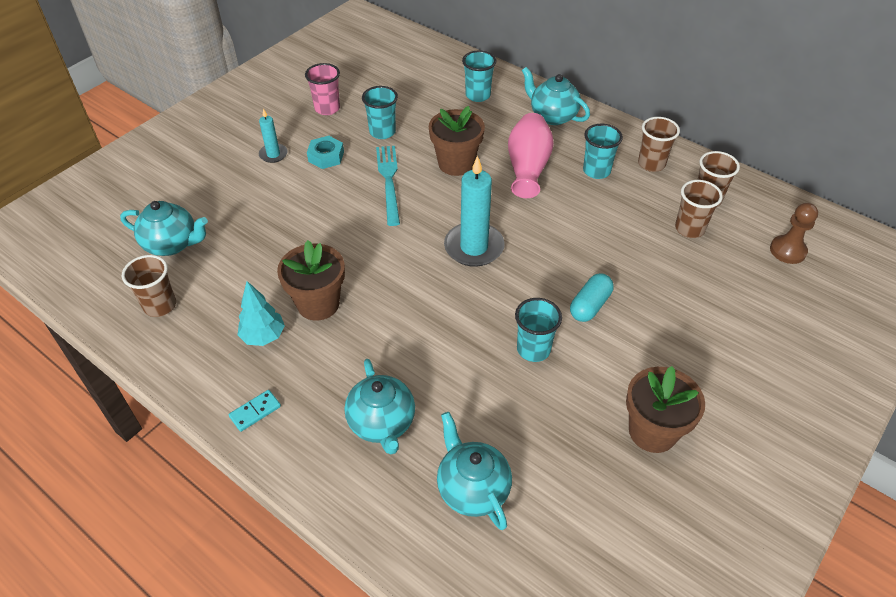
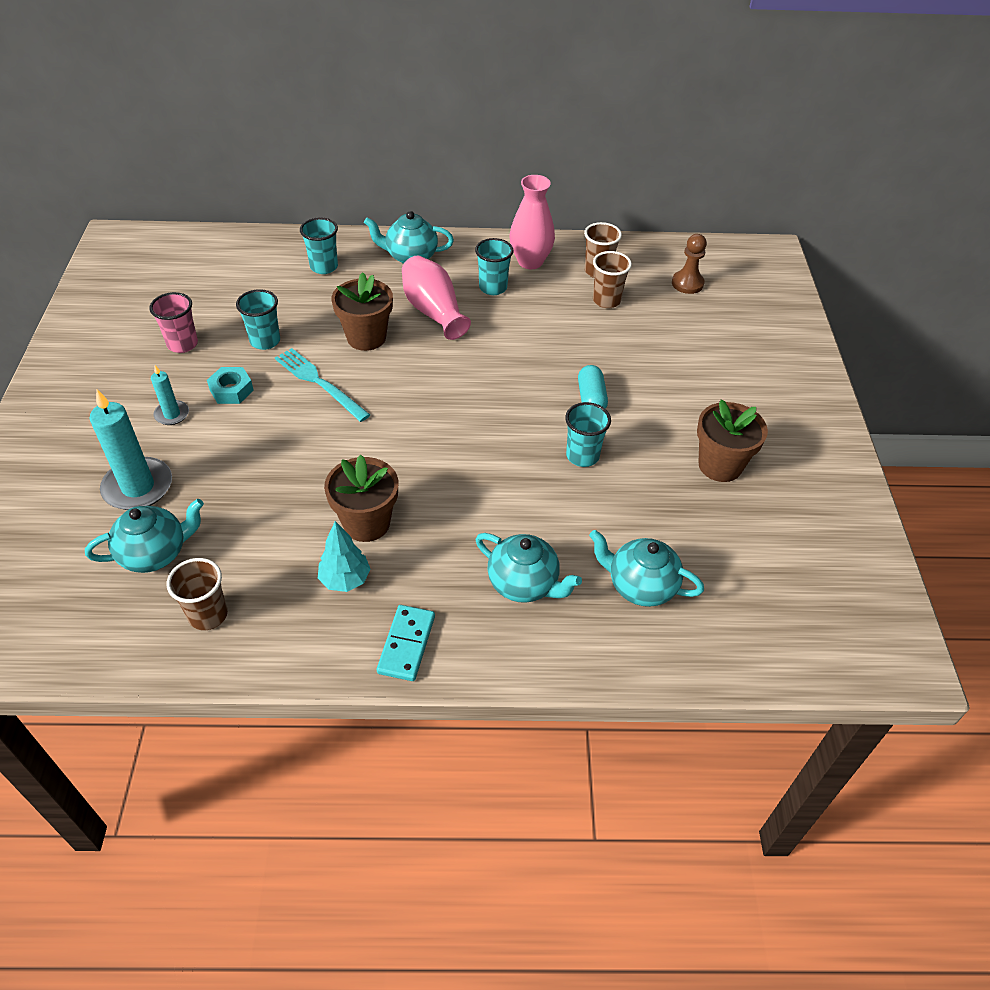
camera: 40 degrees left, 0 degrees up
turquoise domino [229,390,281,432] -> turquoise domino [377,605,435,681], size x1.52
turquoise candle [444,156,504,267] -> turquoise candle moved to [90,389,172,510]
brown cup [638,117,680,172] -> pink vase [510,175,555,269]

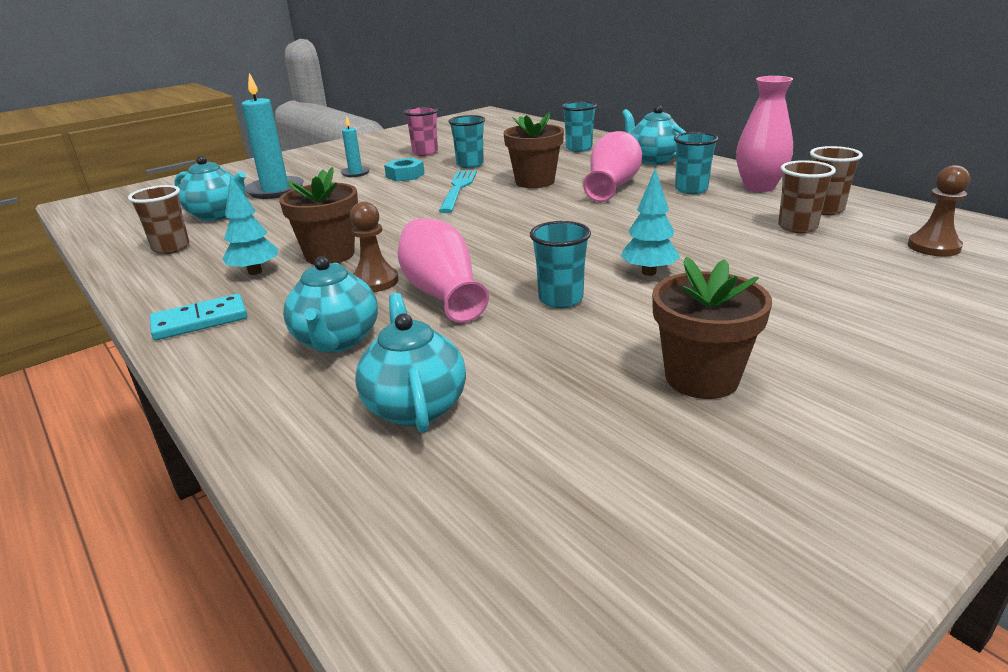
camera: 55 degrees right, 20 degrees down
turquoise capsule [578,365,608,409] -> turquoise tree [621,168,680,276]
none -> brown pawn [350,202,398,292]
none -> pink vase [398,218,489,323]

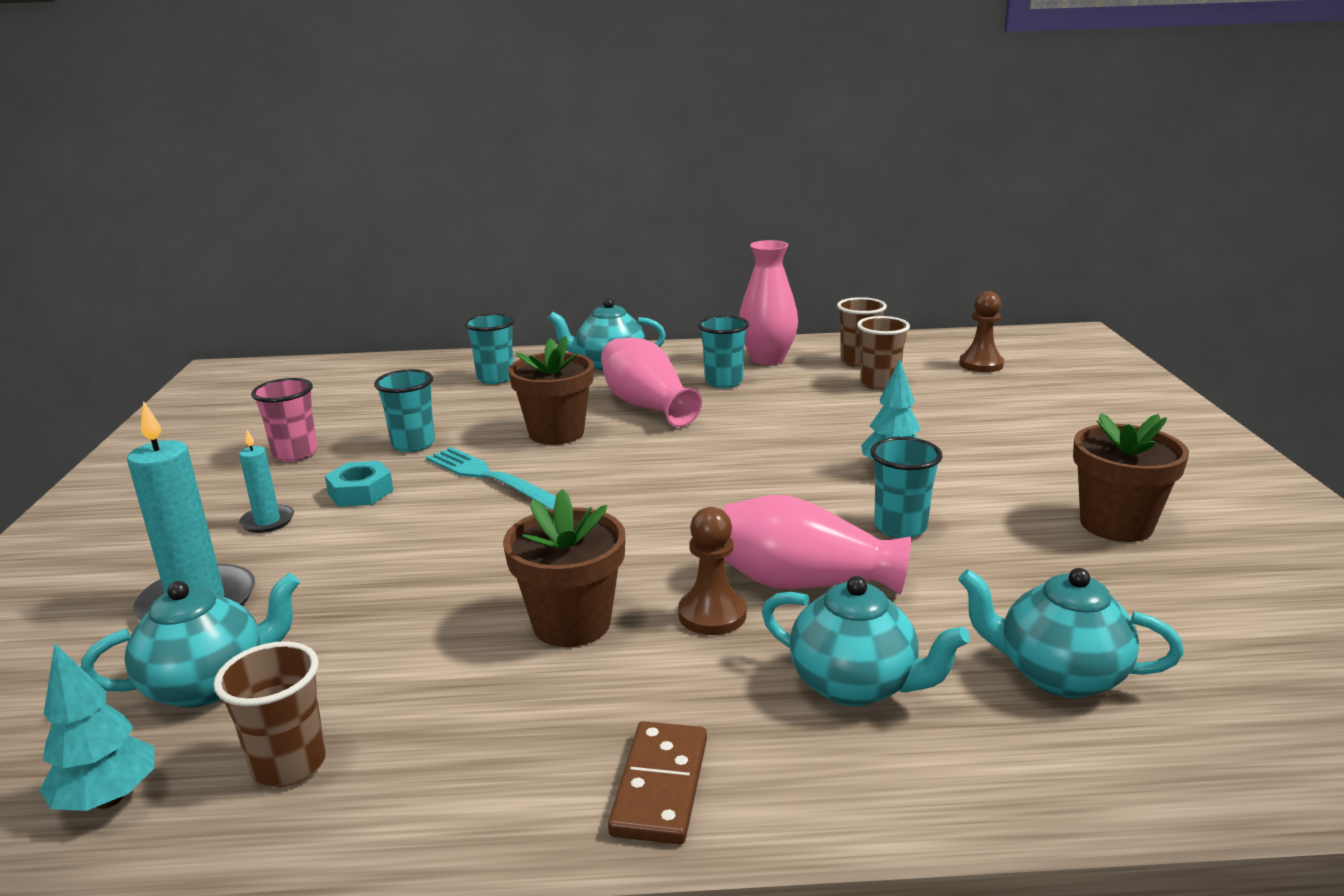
camera: 55 degrees left, 5 degrees down
turquoise domino [150,294,247,340] -> brown domino [608,721,707,845]
turquoise tree [223,175,278,275] -> turquoise tree moved to [39,643,154,811]

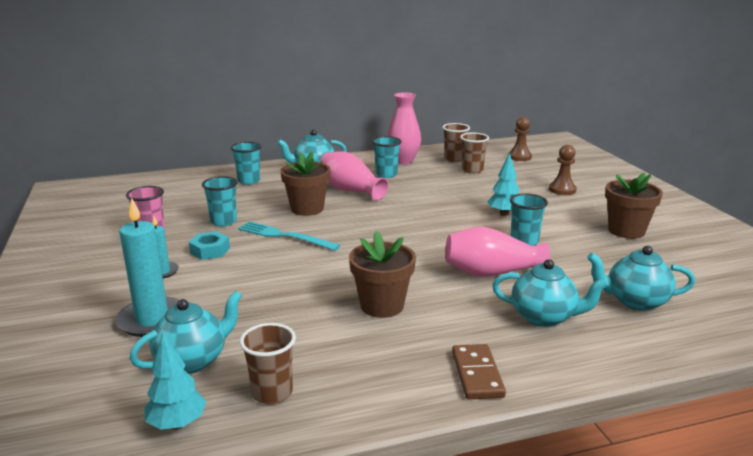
camera: 15 degrees left, 0 degrees up
brown pawn [678,507,746,635] -> brown pawn moved to [549,145,577,195]

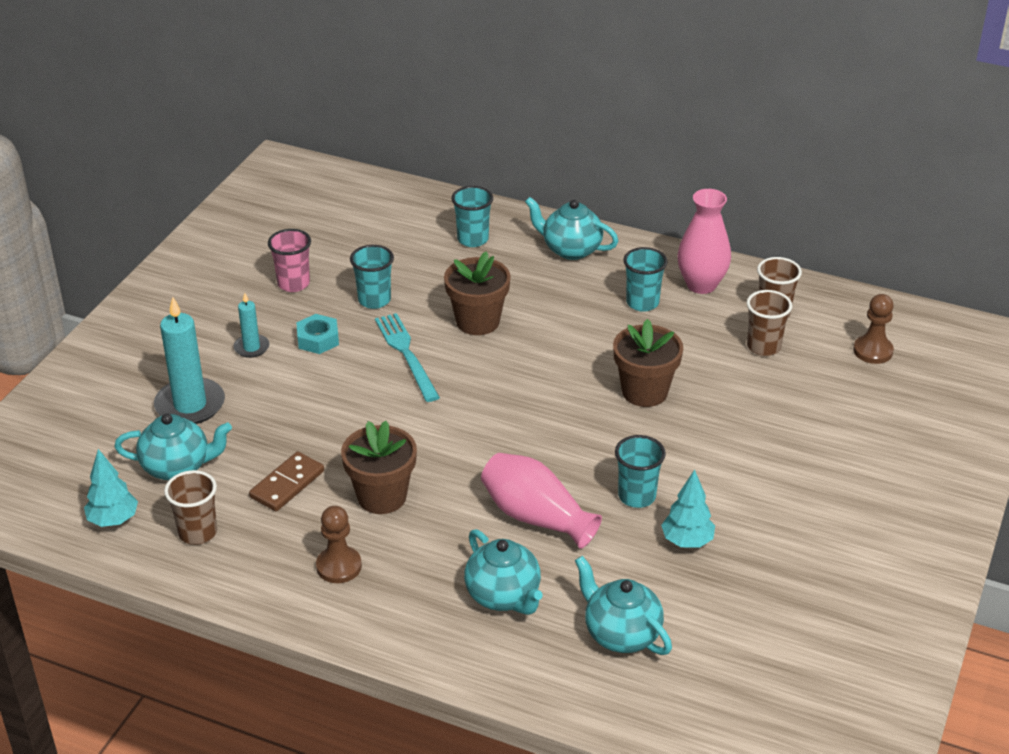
camera: 40 degrees right, 15 degrees up
pink vase [320,151,389,201] -> none
brown domino [452,344,506,399] -> brown domino moved to [249,452,324,511]
turquoise tree [487,153,520,216] -> turquoise tree moved to [661,470,715,548]
brown pawn [549,145,577,195] -> brown pawn moved to [316,506,362,583]
brown flower pot [605,173,663,239] -> brown flower pot moved to [613,319,683,407]

